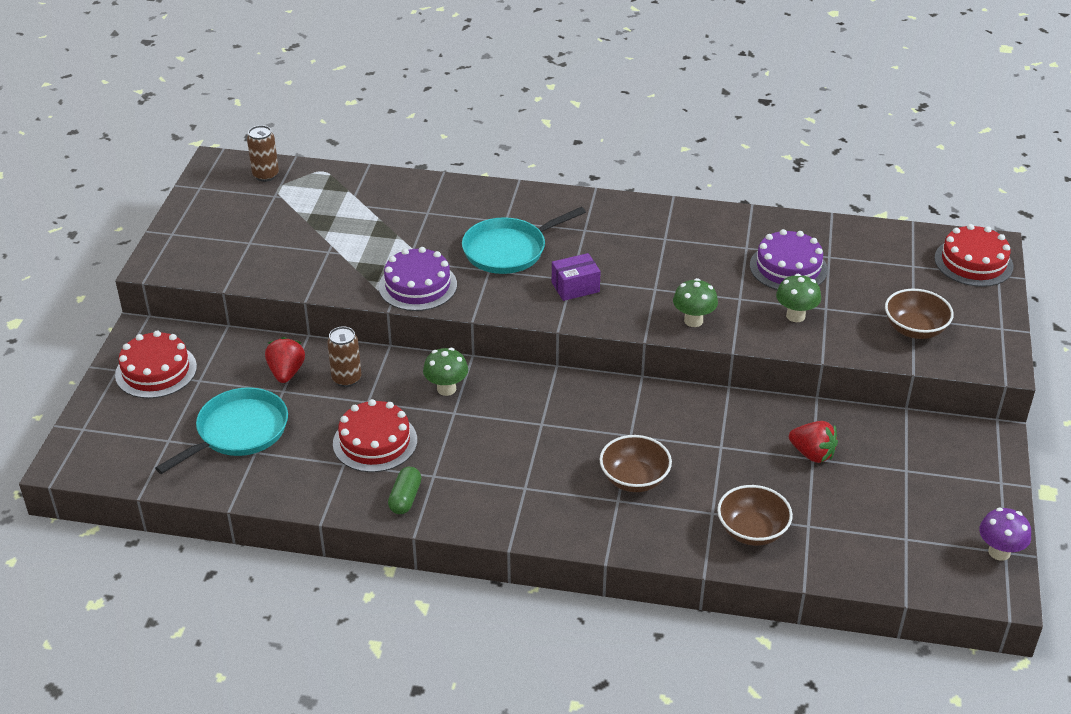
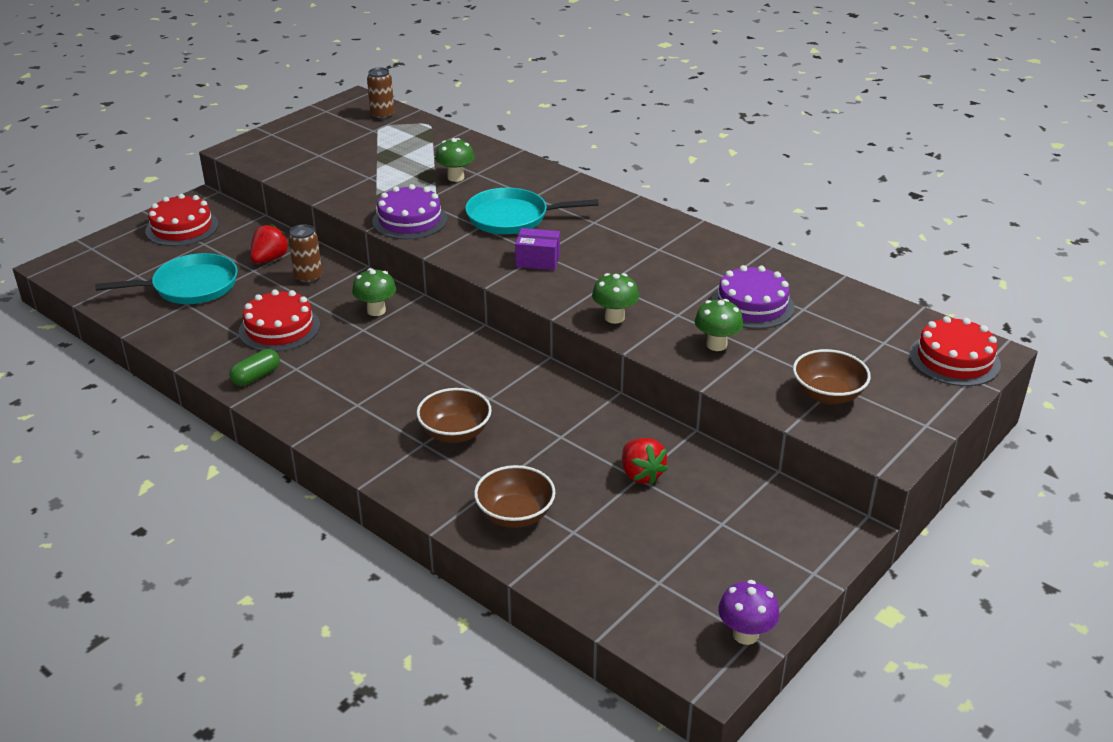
camera: 30 degrees right, 5 degrees down
none -> green mushroom [435,138,475,182]

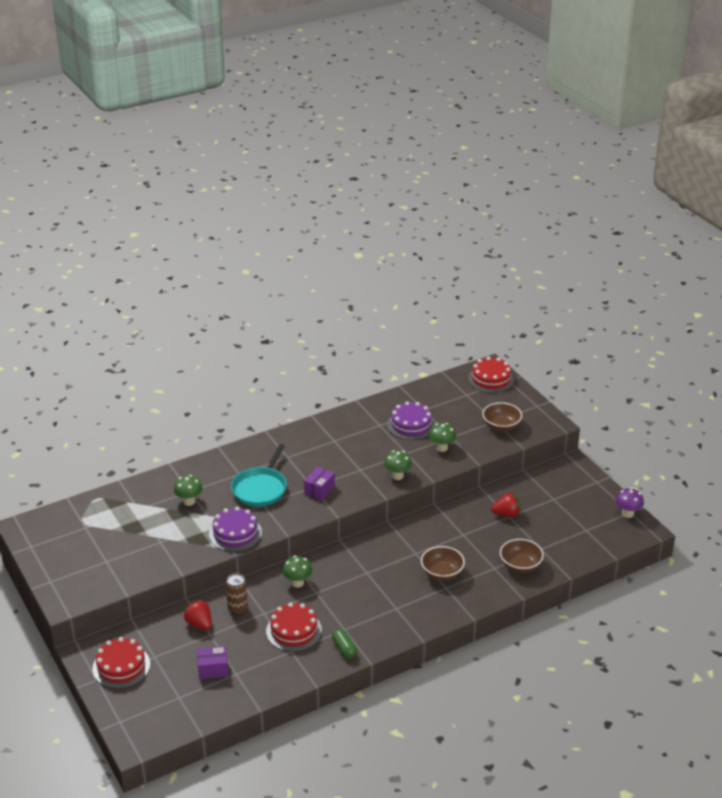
camera: 70 degrees left, 0 degrees up
turquoise pan [95,253,238,304] -> purple box [197,646,228,679]
brown can [367,67,394,120] -> none

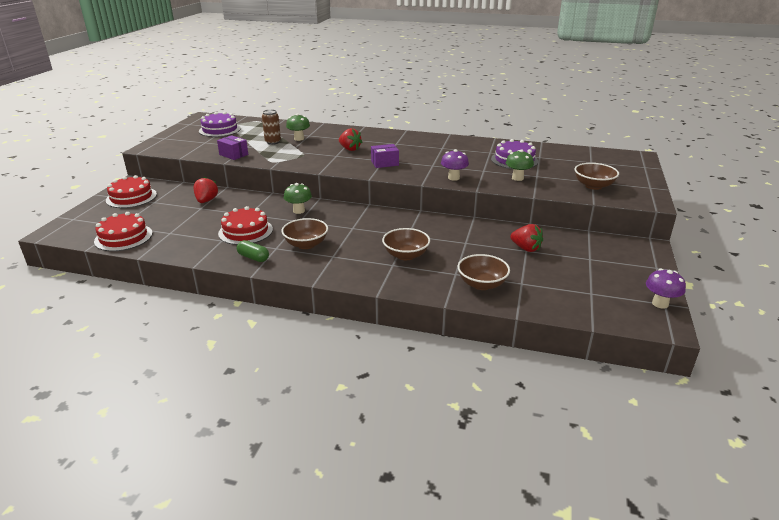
camera: 45 degrees right, 5 degrees down
purple box [197,646,228,679] -> purple box moved to [217,135,248,160]
purple cake [209,507,262,552] -> purple cake moved to [199,112,241,137]
brown can [226,574,248,614] -> brown can moved to [262,109,281,145]
turquoise pan [231,444,287,507] -> red strawberry [339,128,363,151]
green capsule [332,629,357,658] -> green capsule turned 75 degrees counterclockwise [237,240,269,262]
green mushroom [384,450,412,480] -> purple mushroom [441,149,469,181]
red cake [468,357,514,393] -> red cake moved to [94,212,153,251]
none -> brown bowl [281,218,328,249]

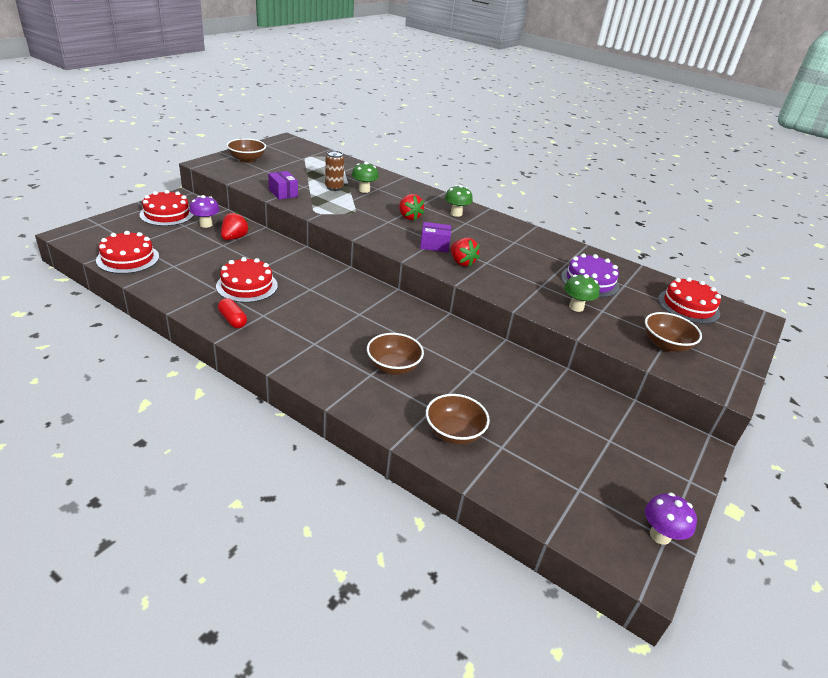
camera: 15 degrees right, 5 degrees up
purple cake [199,112,241,137] -> none
green capsule [237,240,269,262] -> red capsule [218,298,247,328]
brown bowl [281,218,328,249] -> brown bowl moved to [226,138,266,163]
green mushroom [284,183,312,214] -> green mushroom moved to [445,185,473,217]
purple mushroom [441,149,469,181] -> purple mushroom moved to [189,195,220,228]
red strawberry [510,224,543,252] -> red strawberry moved to [450,238,480,267]
none -> red cake [658,277,721,324]

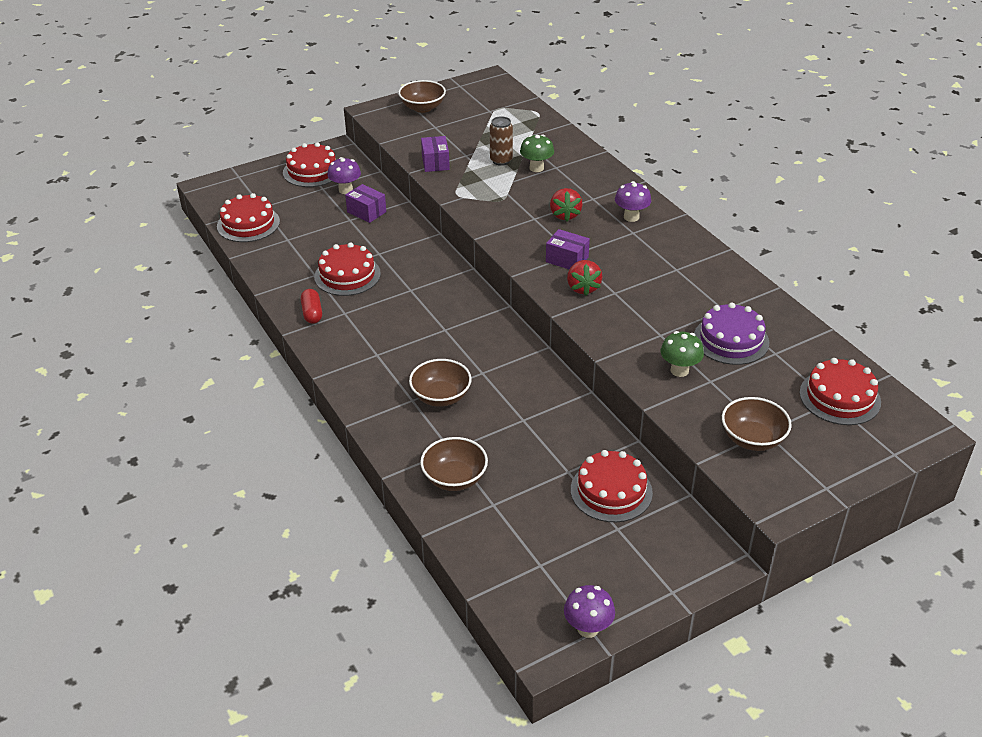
camera: 30 degrees right, 5 degrees up
red strawberry [221,212,250,240] -> purple box [345,184,386,223]
green mushroom [445,185,473,217] -> purple mushroom [615,181,651,222]
none -> red cake [571,450,653,522]

